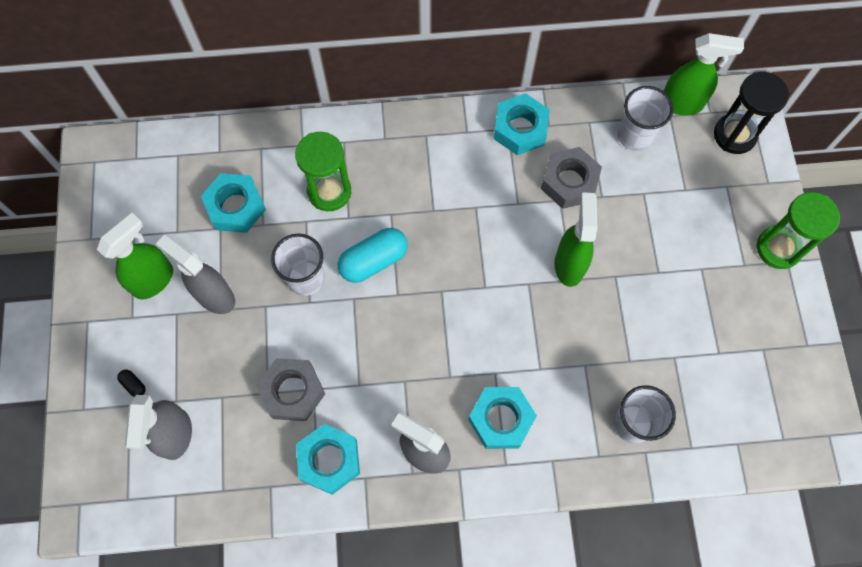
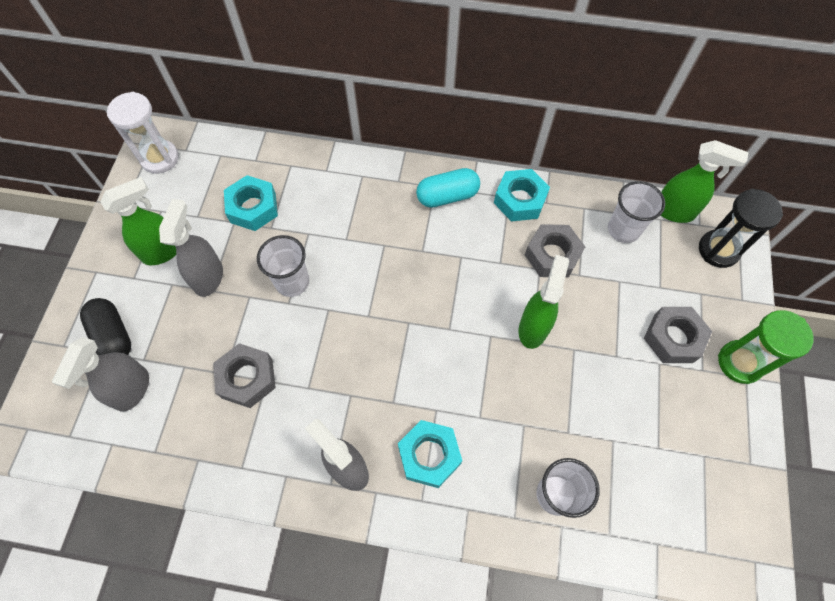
camera: 15 degrees right, 5 degrees down
black capsule [117,369,146,397] -> black capsule [80,298,131,355], size x2.34
grey spray bottle [156,235,235,314] -> grey spray bottle turned 45 degrees clockwise [159,199,223,297]
green hourglass [295,132,351,211] -> none
turquoise nut [296,424,360,495] -> none
turquoise capsule [338,228,408,283] -> turquoise capsule moved to [416,168,480,208]
none -> white hourglass [107,92,179,174]
none -> grey nut [644,307,712,363]

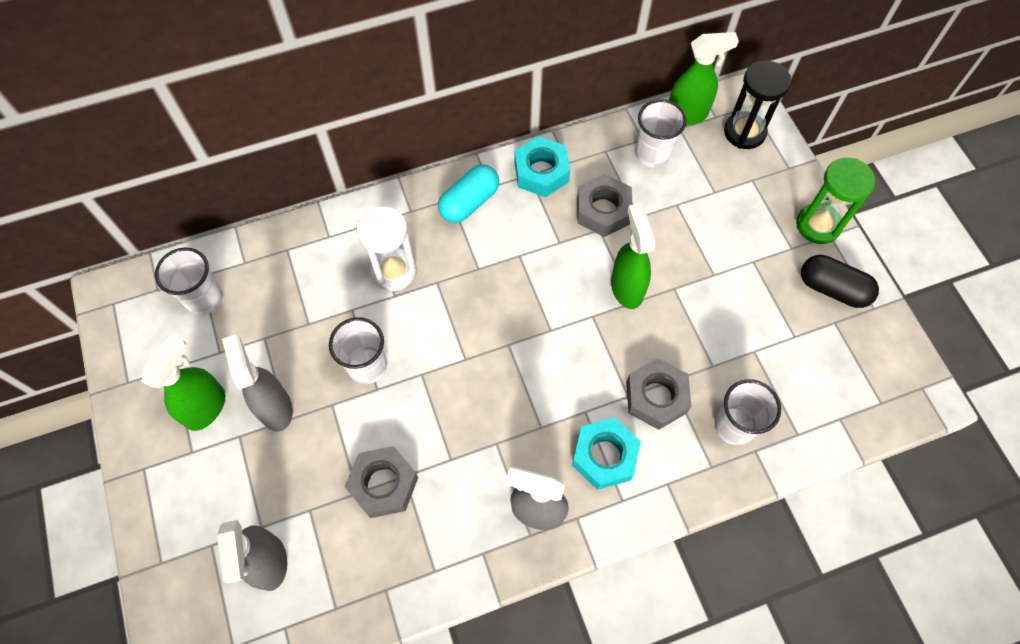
camera: 30 degrees left, 0 degrees up
black capsule [80,298,131,355] -> black capsule moved to [801,255,879,308]
white hourglass [107,92,179,174] -> white hourglass moved to [357,206,417,291]
turquoise nut [224,175,278,231] -> none
grey nut [644,307,712,363] -> grey nut moved to [627,358,692,430]
none -> white cup [155,248,223,315]

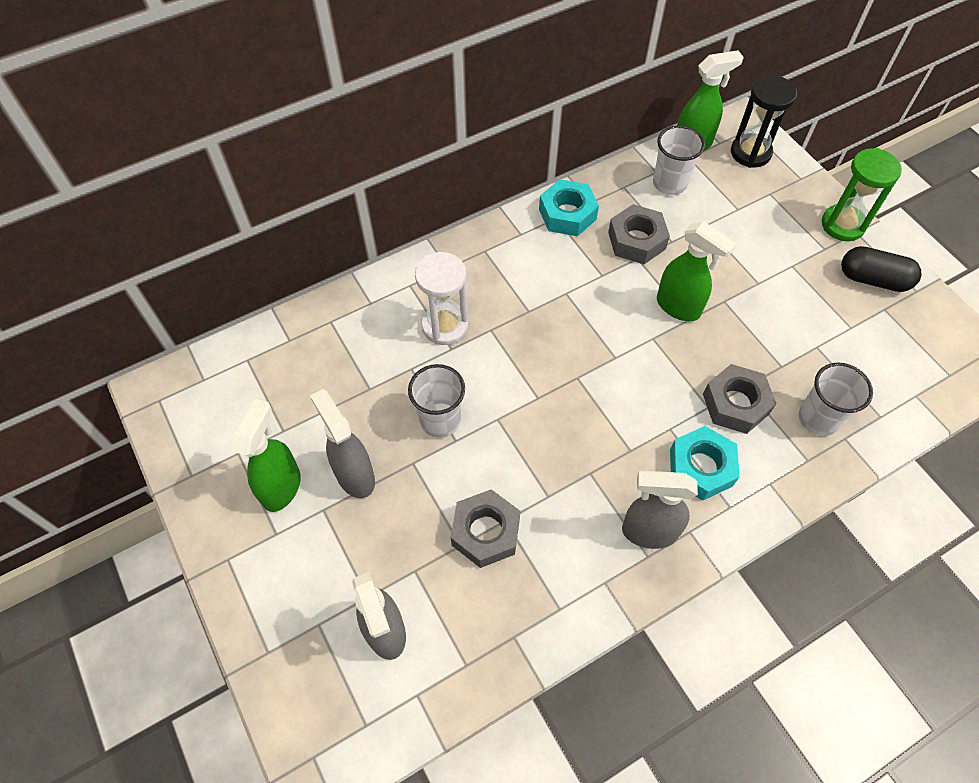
camera: 10 degrees left, 5 degrees down
white cup [155,248,223,315] -> none
turquoise capsule [438,164,499,223] -> none
green spray bottle [611,203,655,309] -> green spray bottle turned 150 degrees clockwise [657,221,737,321]

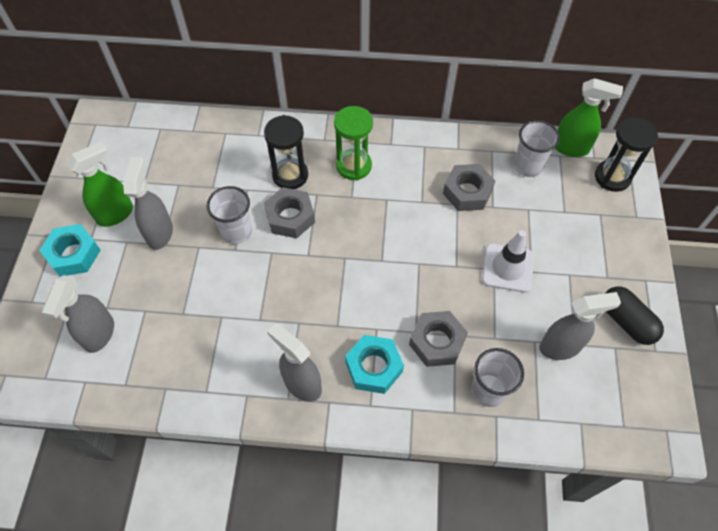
camera: 35 degrees right, 0 degrees up
white hourglass [415,252,468,345] -> black hourglass [264,115,308,189]
grey nut [451,489,520,568] -> grey nut moved to [264,187,315,238]
turquoise nut [539,179,599,236] -> turquoise nut moved to [39,224,100,277]
green spray bottle [657,221,737,321] -> none
green hourglass [822,148,902,241] -> green hourglass moved to [334,106,373,180]
none -> white traffic cone [482,230,534,292]
none -> grey spray bottle [539,292,621,360]

